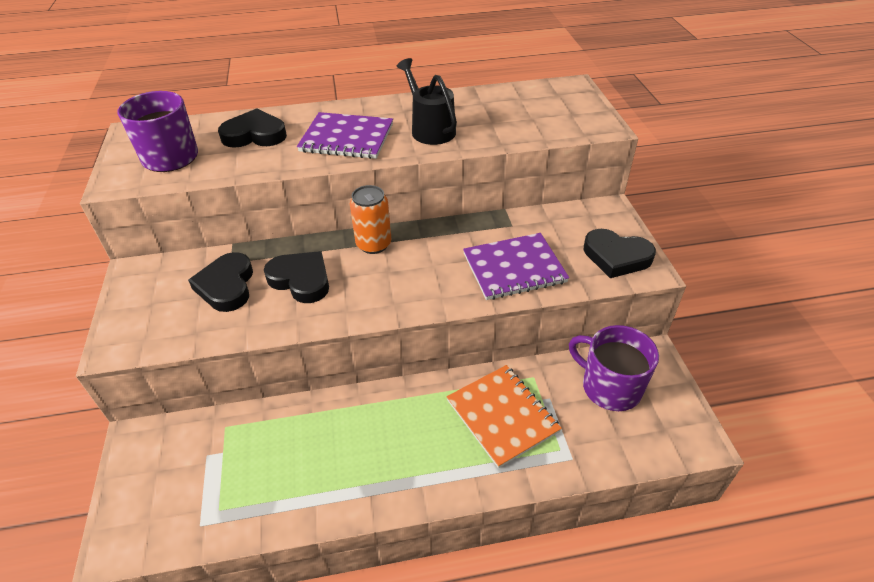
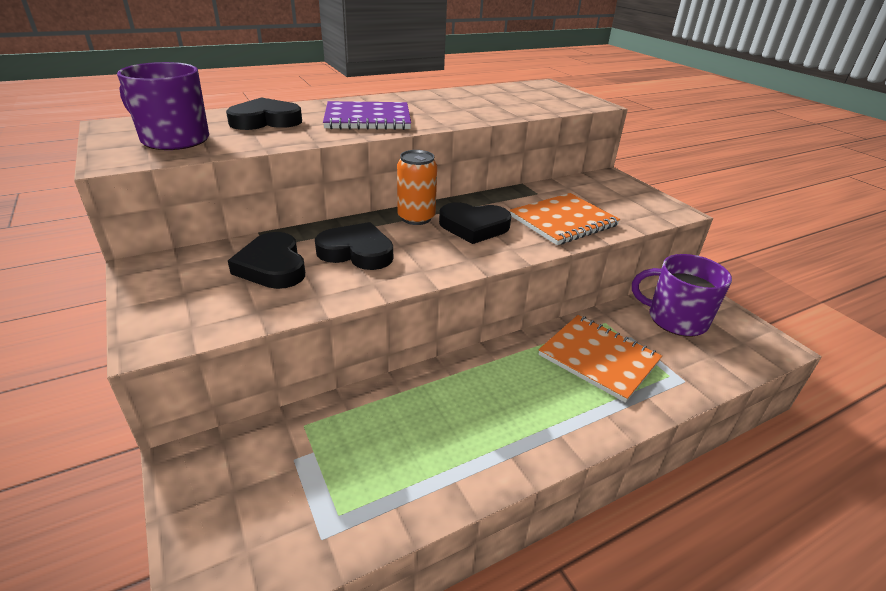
camera: 20 degrees left, 10 degrees down
black watering can [397,58,457,145] -> none
purple notebook [463,233,569,300] -> orange notebook [510,193,620,245]
black heart [584,229,656,278] -> black heart moved to [439,202,511,244]

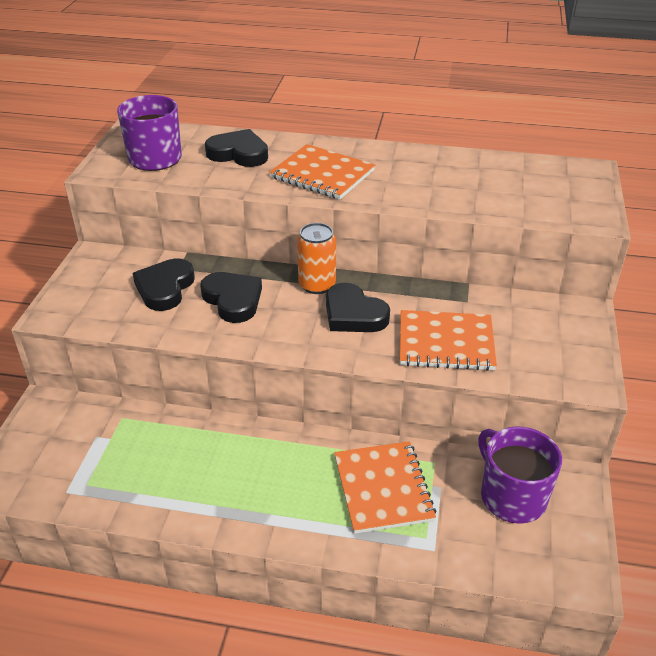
camera: 40 degrees right, 5 degrees up
purple notebook [323,101,411,130] -> orange notebook [270,144,375,199]

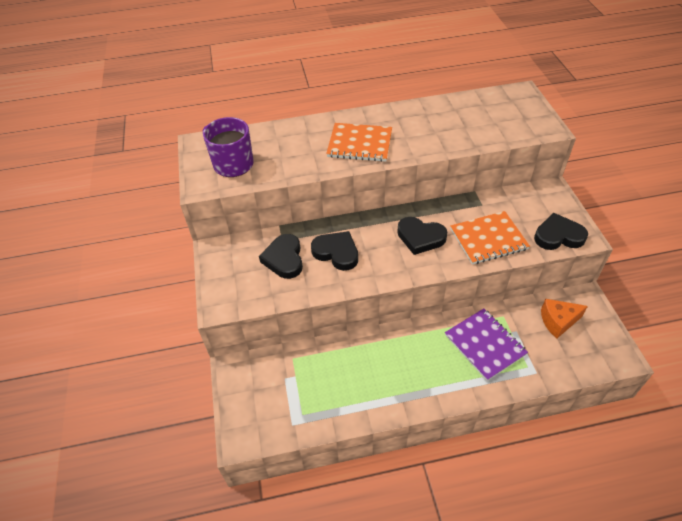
camera: 20 degrees left, 10 degrees up
black heart [205,129,268,167] -> black heart moved to [534,213,588,250]
orange can [297,223,336,294] -> none
orange notebook [334,441,436,534] -> purple notebook [445,308,528,381]
purple mug [478,427,562,524] -> orange cheese [541,299,588,339]

